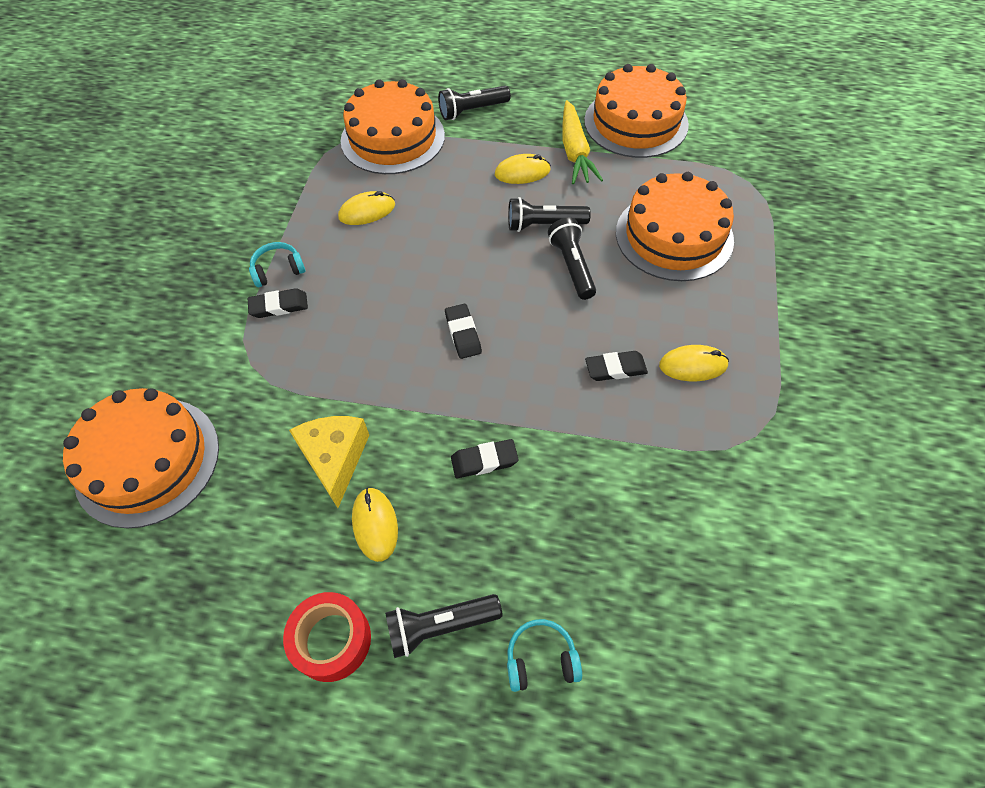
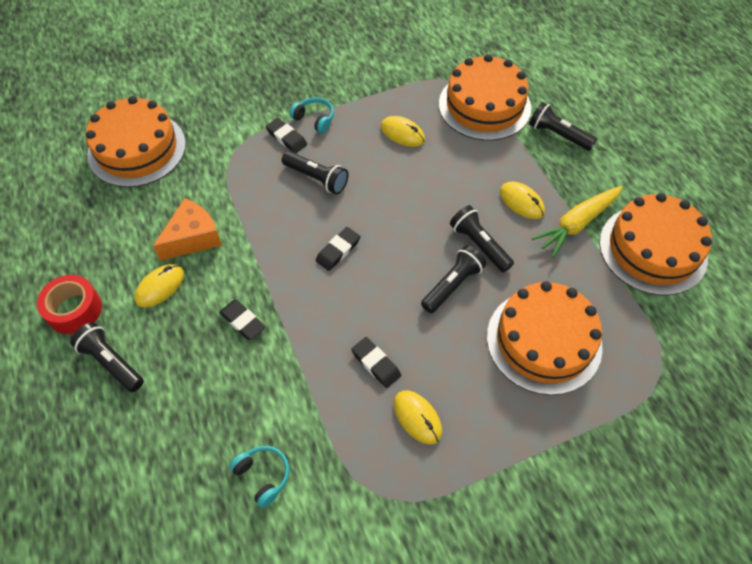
camera: 55 degrees right, 0 degrees up
yellow cheese [289,416,369,508] -> orange cheese [153,198,222,261]
turquoise headphones [507,619,582,692] -> turquoise headphones moved to [229,446,289,508]
none -> black flashlight [282,151,348,194]

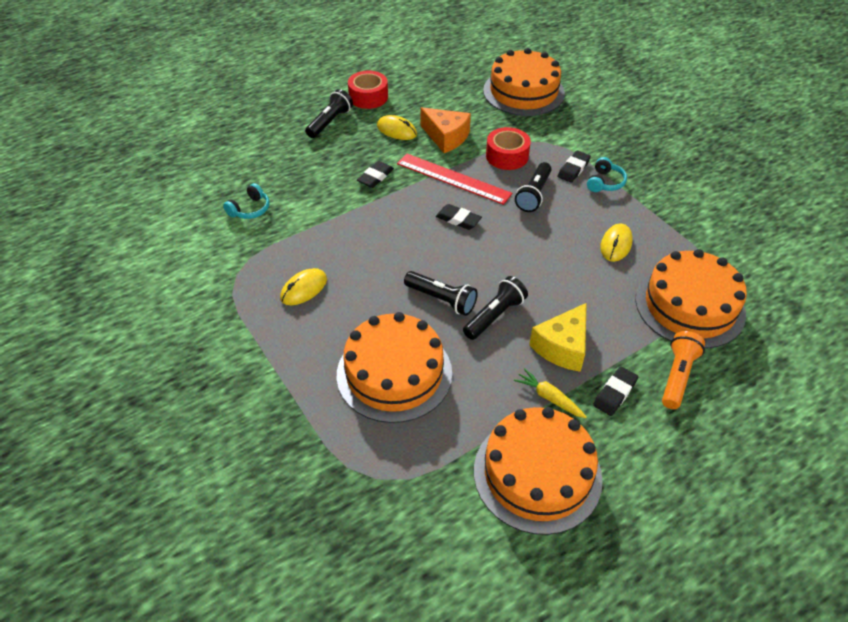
camera: 80 degrees right, 10 degrees down
black eraser [351,337,401,388] -> black eraser moved to [593,366,638,416]
yellow mouse [500,181,545,219] -> yellow cheese [529,303,587,372]
black flashlight [529,102,597,151] -> orange flashlight [662,331,705,409]
yellow carrot [531,186,623,258] -> yellow carrot [514,368,587,418], size x0.60
none -> red ruler [397,153,512,205]
none -> red tape [486,127,531,170]

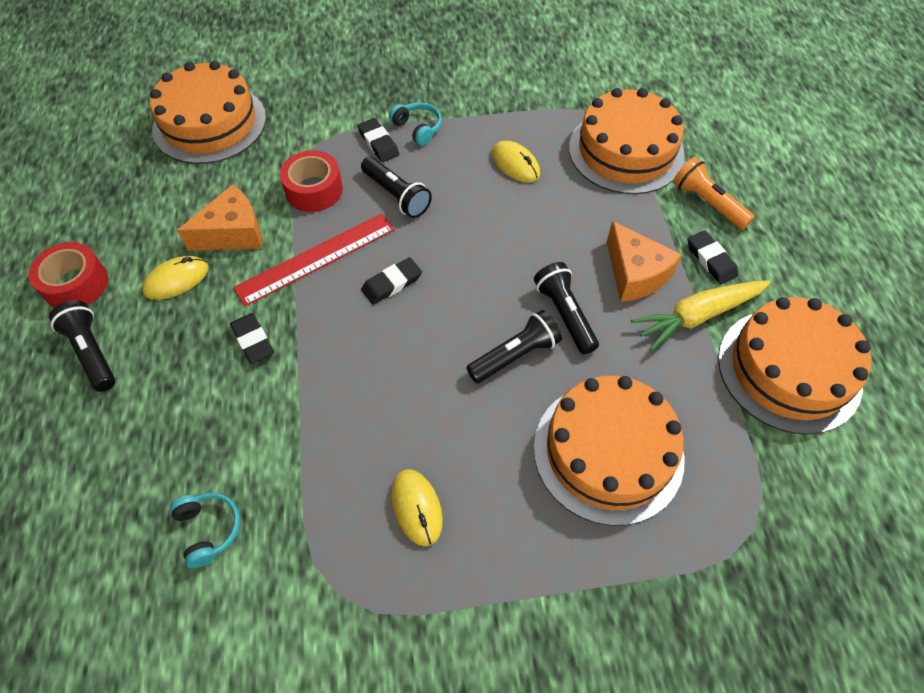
camera: 65 degrees left, 10 degrees up
yellow carrot [514,368,587,418] -> yellow carrot [631,280,770,351], size x1.68
yellow cheese [529,303,587,372] -> orange cheese [607,221,682,302]

